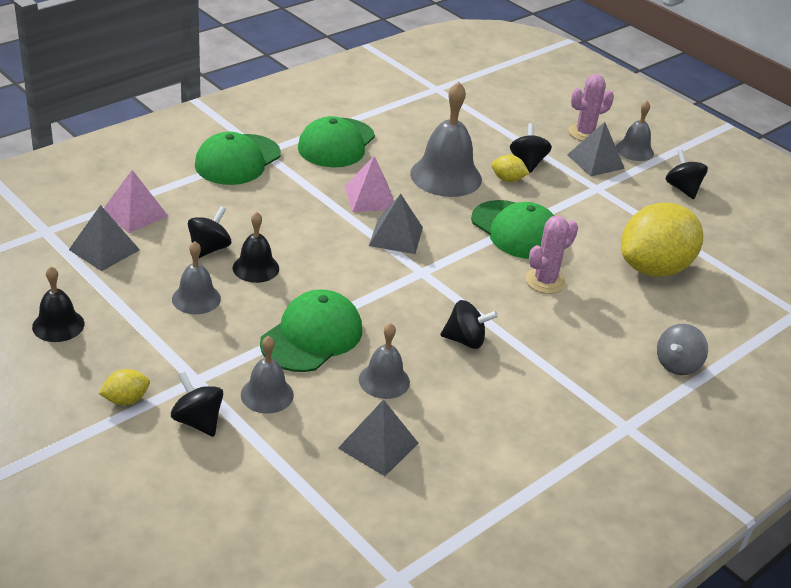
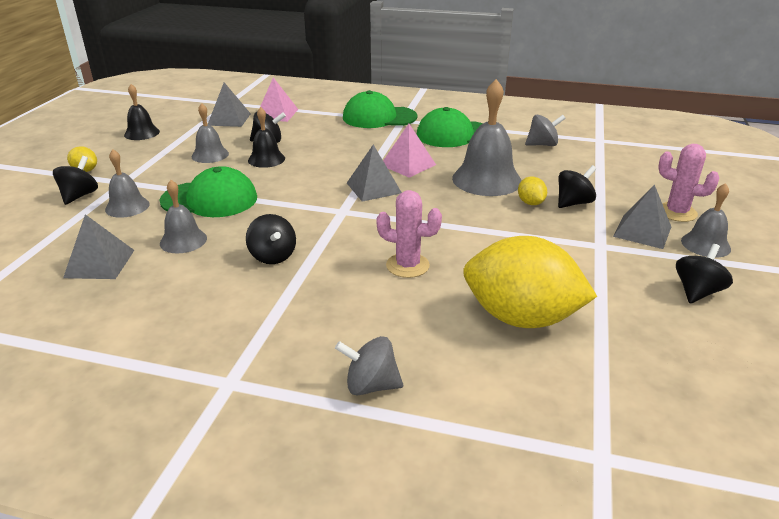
camera: 60 degrees right, 5 degrees down
green cap [471,200,554,259] -> none
none -> grey spinning top [525,115,566,146]

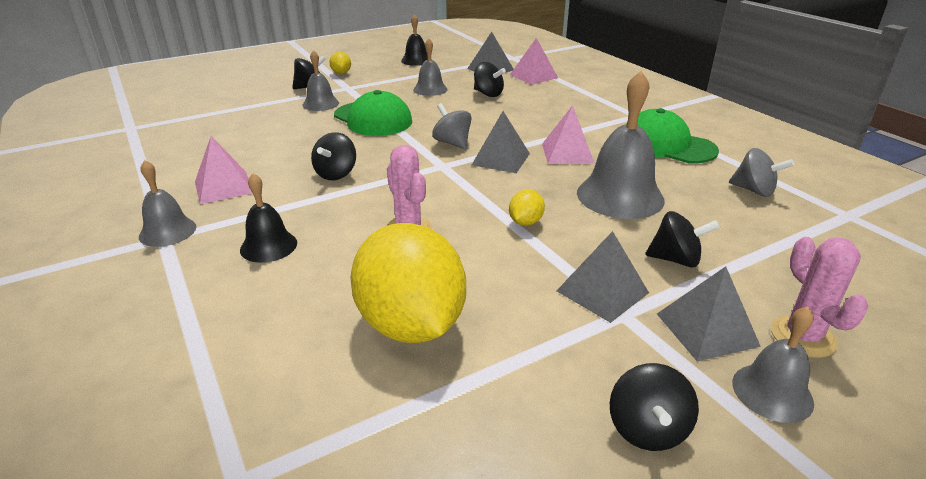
camera: 45 degrees right, 0 degrees up
grey pyramid [63,214,134,279] -> grey pyramid moved to [557,231,649,323]
grey bell [160,180,207,253] -> grey bell moved to [139,160,196,247]
black bell [248,107,285,168] -> black bell moved to [240,173,297,263]
grey spinning top [335,336,403,395] -> grey spinning top moved to [432,103,472,149]
green cap [343,90,417,128] -> none
yellow lemon [518,177,547,205] -> yellow lemon moved to [509,189,545,226]
black spinning top [676,244,733,303] -> black spinning top turned 105 degrees clockwise [610,363,699,451]
none -> pink pyramid [195,136,253,204]

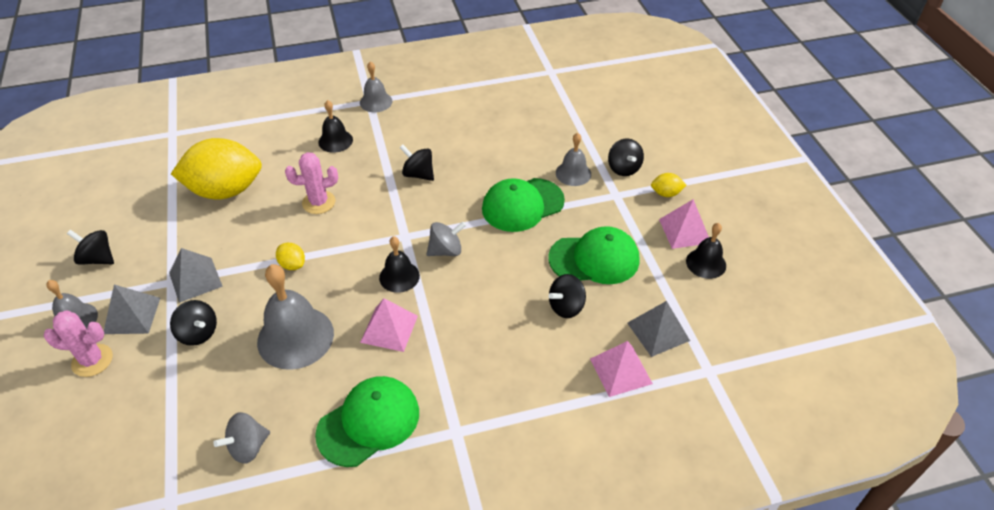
camera: 105 degrees right, 15 degrees up
pink pyramid [195,136,253,204] -> pink pyramid moved to [659,199,709,249]
grey bell [413,38,448,96] -> green cap [548,226,639,284]
grey pyramid [472,111,530,173] -> black bell [379,236,420,293]
black spinning top [645,211,719,268] -> black spinning top turned 75 degrees counterclockwise [170,300,217,346]

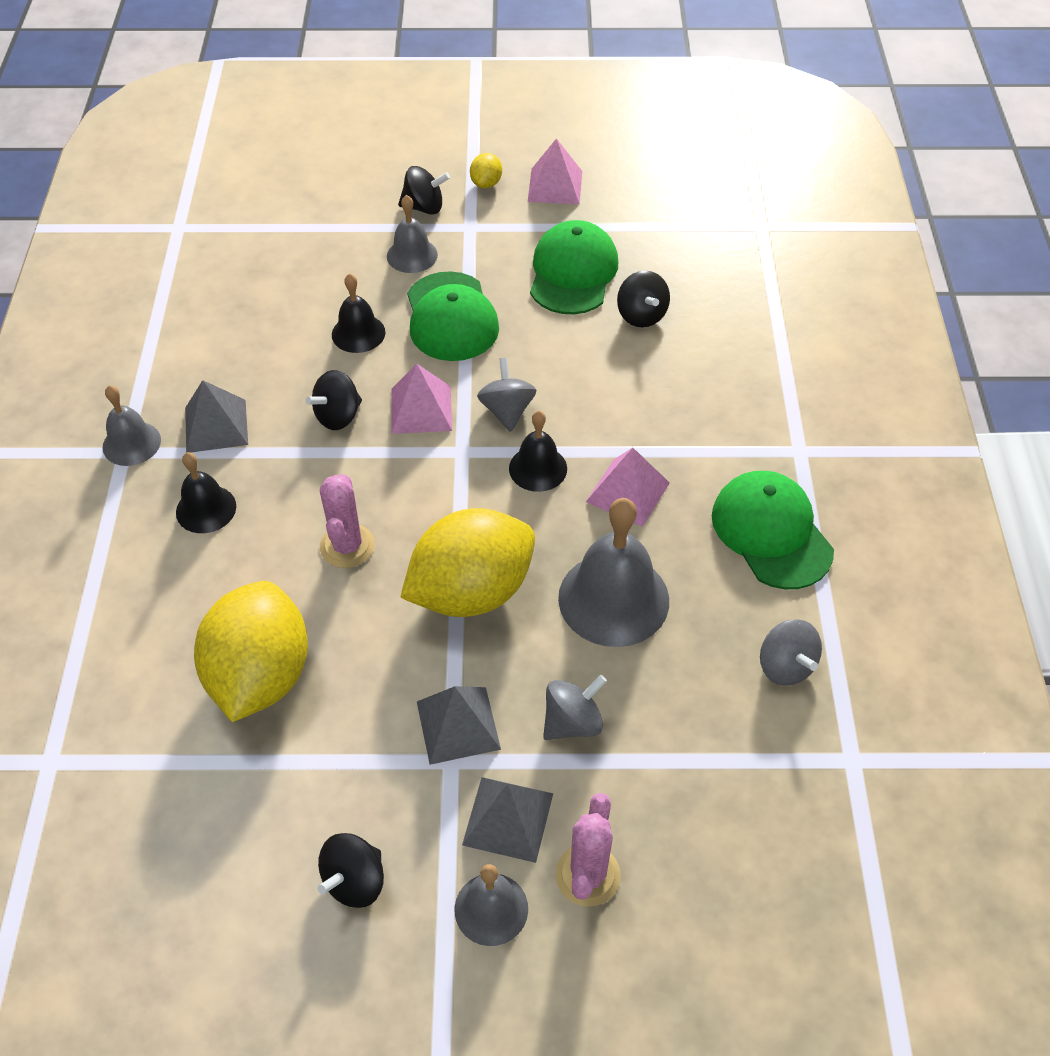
camera: 75 degrees left, 5 degrees up
black spinning top [170,300,217,346] -> grey spinning top [543,675,607,740]
yellow lemon [276,243,305,270] -> yellow lemon [400,508,535,617], size x2.47
pink pyramid [590,341,653,397] -> pink pyramid moved to [391,364,452,434]
grey pyramid [627,301,690,357] -> grey pyramid moved to [185,380,248,453]
black bell [686,223,726,279] -> black bell moved to [332,273,385,353]

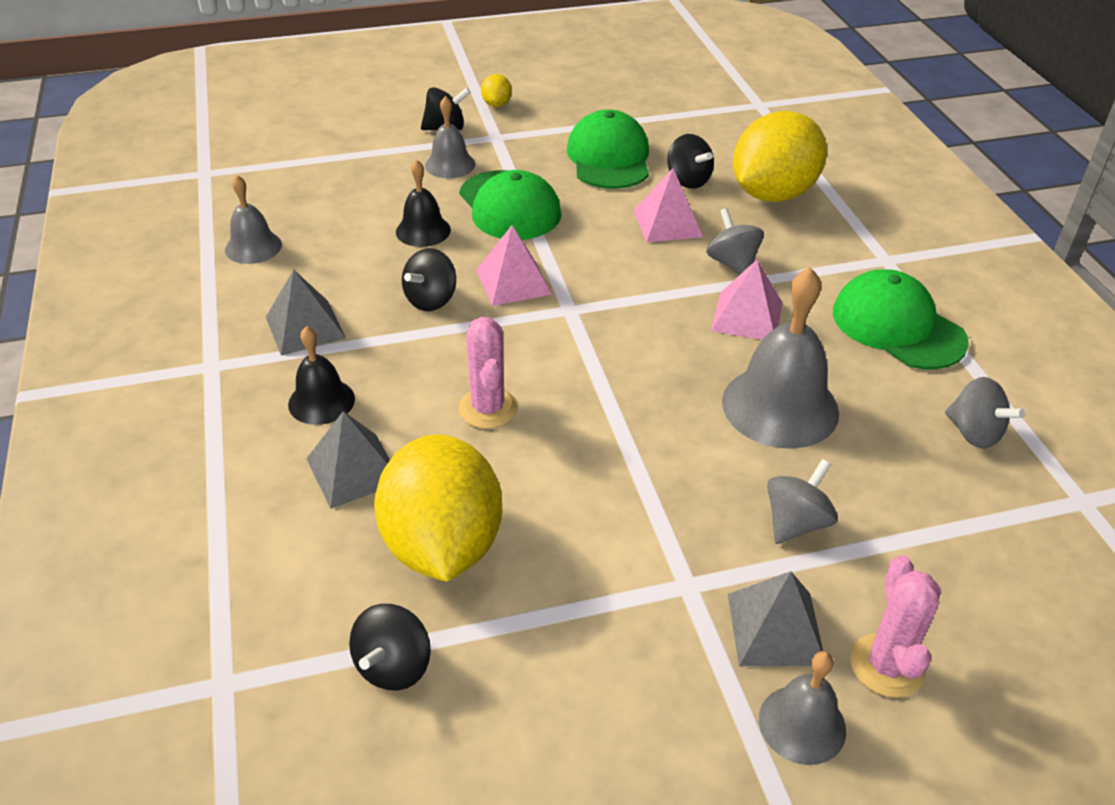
camera: 15 degrees left, 10 degrees down
grey bell [103,385,161,466] -> grey bell moved to [225,175,282,264]
black spinning top [318,833,384,908] -> black spinning top moved to [349,604,431,691]
yellow lemon [400,508,535,617] -> yellow lemon moved to [733,111,827,202]
grey pyramid [417,686,501,765] -> grey pyramid moved to [306,411,390,509]
grey spinning top [477,358,536,432] -> grey spinning top moved to [706,208,764,274]
black bell [509,411,567,492] -> none
pink pyramid [528,138,582,205] -> pink pyramid moved to [634,168,703,243]

